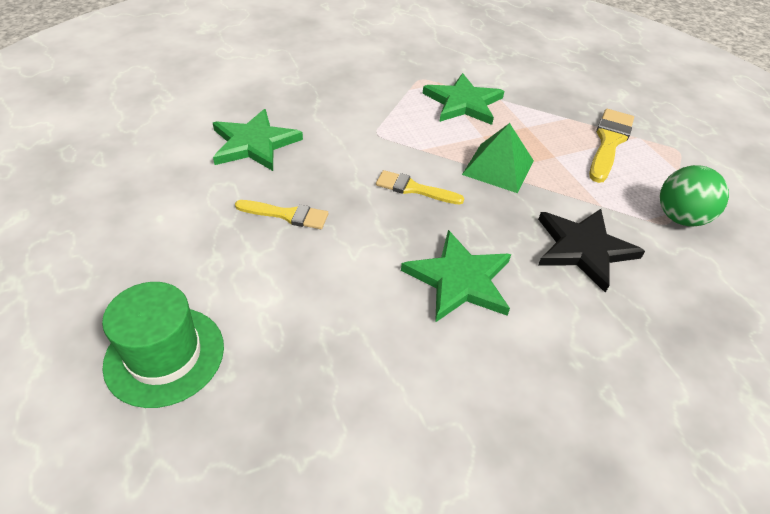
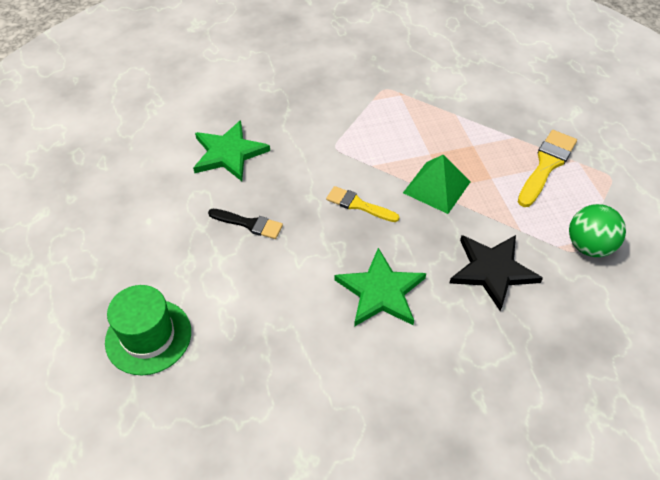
camera: 10 degrees right, 5 degrees up
yellow brush [235,200,328,229] -> black brush [208,209,283,239]
green star [423,73,504,125] -> none

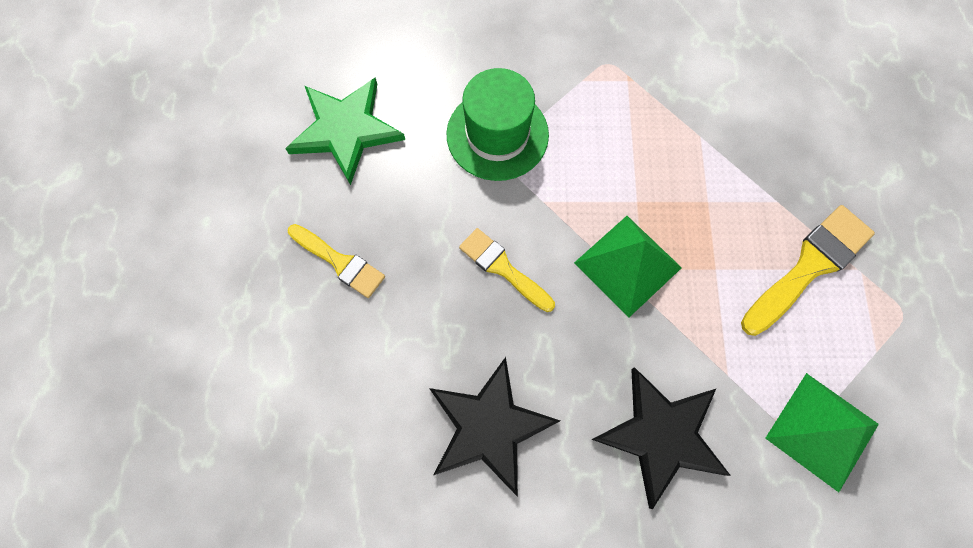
camera: 15 degrees right, 20 degrees up
green hat [105,285,191,375] -> green hat moved to [447,68,549,181]
black brush [208,209,283,239] -> yellow brush [288,224,385,298]
green star [334,248,426,327] -> black star [429,357,560,497]
green ball [569,204,626,257] -> green pyramid [765,373,879,492]

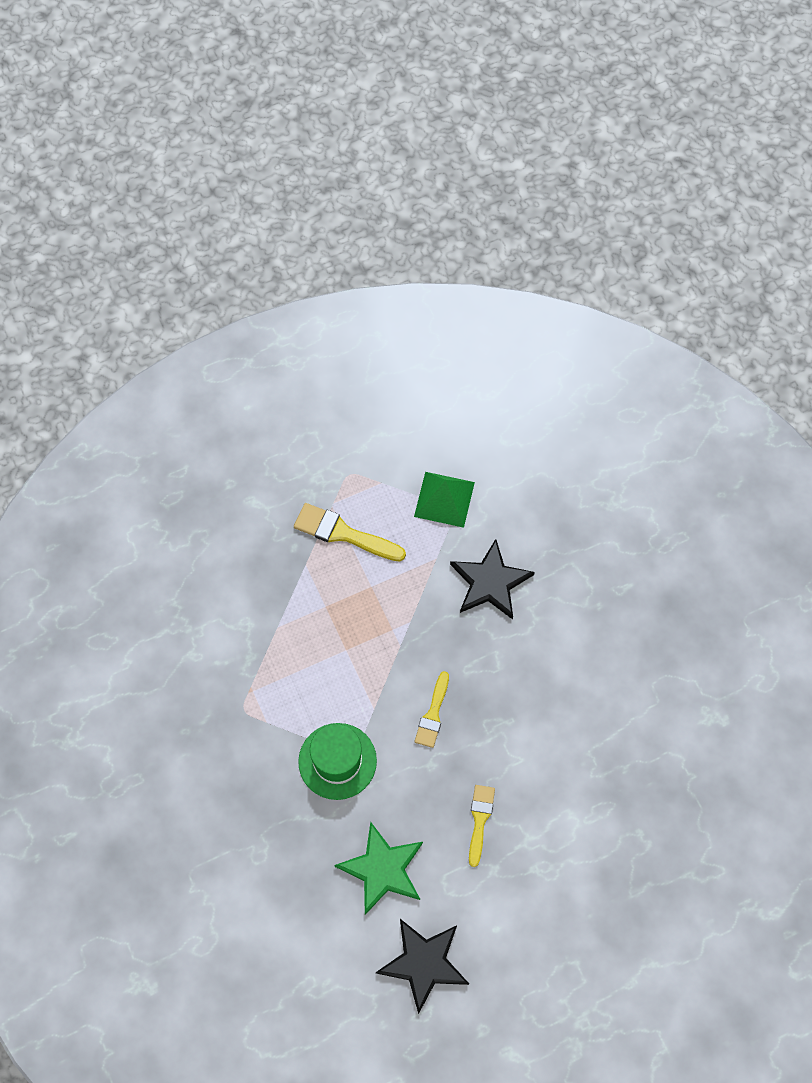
camera: 115 degrees left, 5 degrees down
black star [429,357,560,497] -> black star moved to [376,919,469,1014]
green pyramid [574,216,682,317] -> none

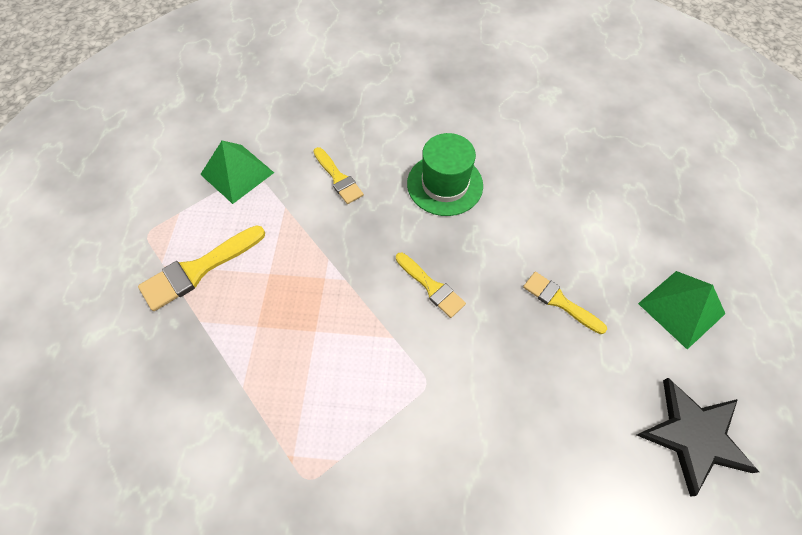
camera: 60 degrees left, 5 degrees down
green hat [298,723,377,800] -> green hat moved to [407,133,483,216]
green star [334,821,423,915] -> none
black star [450,539,535,619] -> yellow brush [313,147,364,204]
none -> green pyramid [638,271,725,349]

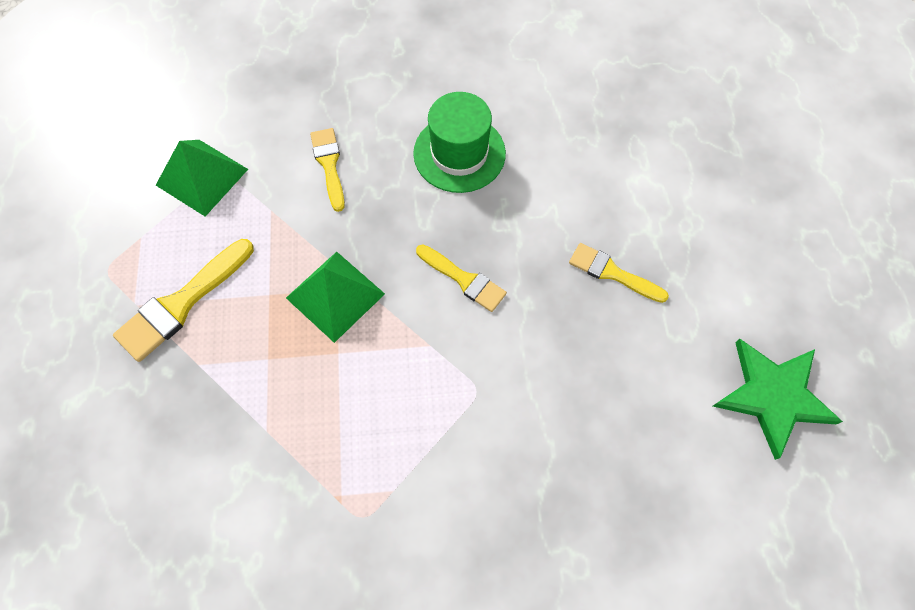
camera: 10 degrees left, 5 degrees up
yellow brush [313,147,364,204] -> yellow brush turned 150 degrees counterclockwise [310,128,345,212]
black star [637,378,759,497] -> green star [713,339,843,460]
green pyramid [638,271,725,349] -> green pyramid moved to [286,252,385,343]

